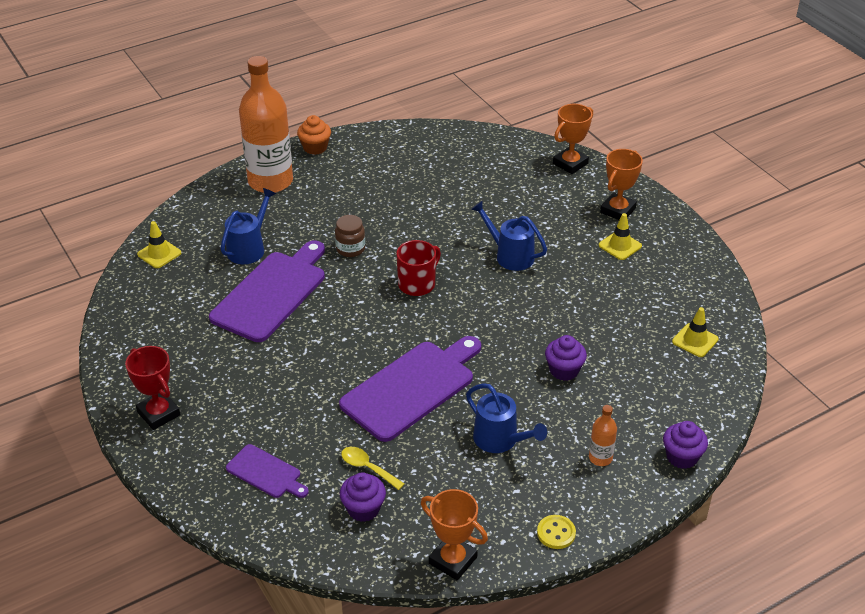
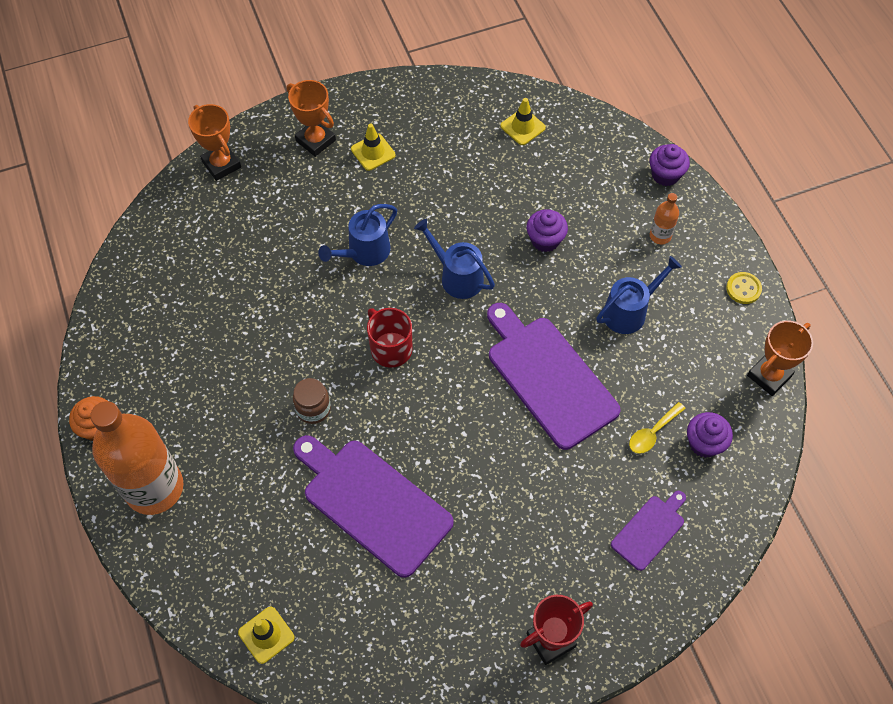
camera: 80 degrees left, 20 degrees up
blue watering can [221,188,276,264] -> blue watering can moved to [414,218,495,299]

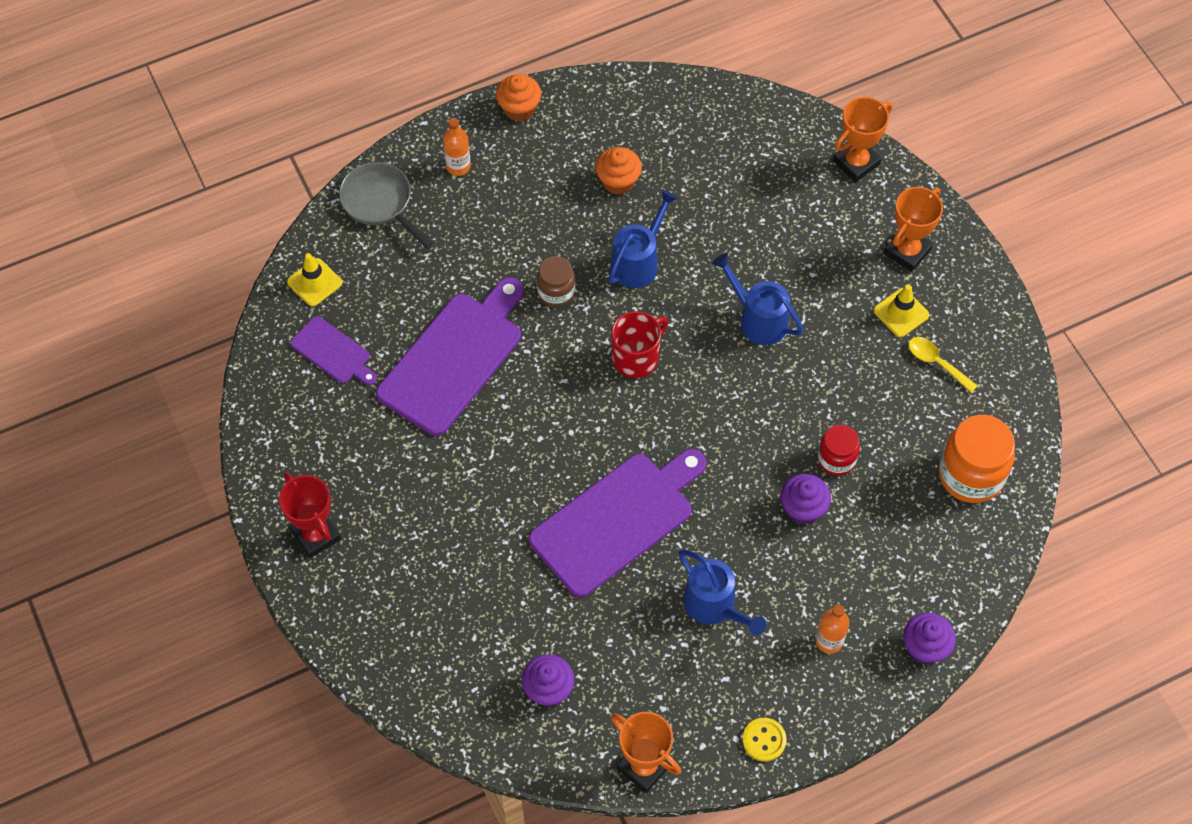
camera: 85 degrees right, 0 degrees up
orange bottle [90,401,183,515] -> orange bottle [443,118,471,176], size x0.42
blue watering can [414,218,495,299] -> blue watering can moved to [608,190,678,288]
yellow traffic cone [500,98,546,145] -> orange jar [939,415,1015,503]
purple cutting board [611,491,686,571] -> purple cutting board moved to [290,316,377,385]
yellow spoon [629,402,686,454] -> yellow spoon moved to [909,337,978,393]
none -> grey pan [339,162,434,249]
none -> orange cupcake [596,147,642,195]
none -> red jar [818,425,860,476]

